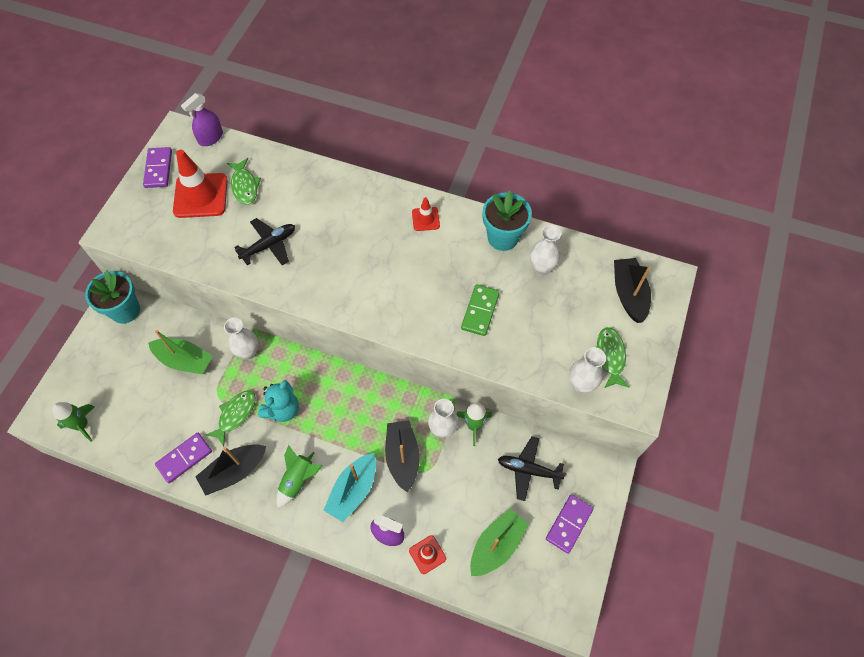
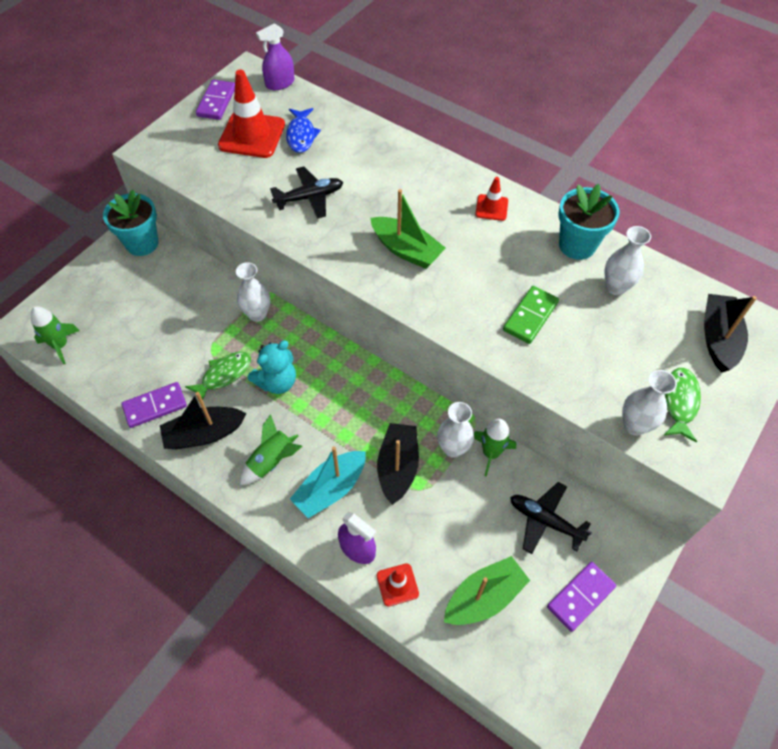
camera: 15 degrees right, 5 degrees down
green boat [148,330,213,374] -> green boat moved to [370,189,445,269]
green fish [227,158,261,205] -> blue fish [286,108,321,153]

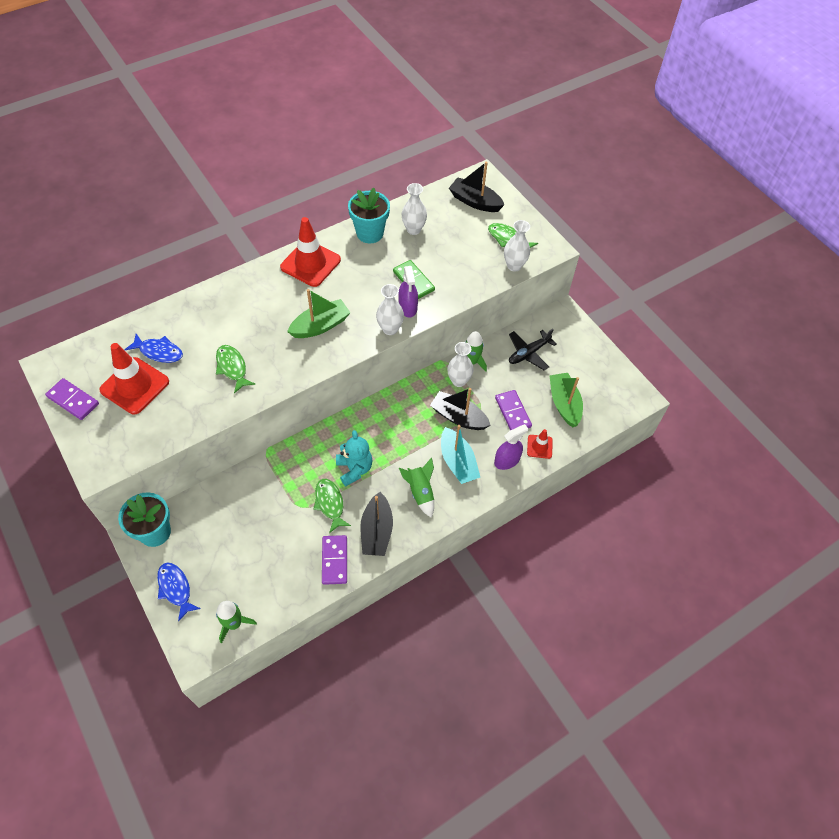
camera: 70 degrees left, 0 degrees up
white vase [236,262,270,322] -> white vase moved to [376,284,404,335]
purple spray bottle [256,23,295,90] -> purple spray bottle moved to [398,266,418,317]
black plane [270,166,343,219] -> green fish [216,345,255,393]
red traffic cone [475,177,508,221] -> red traffic cone [280,217,341,287], size x1.96
purple domino [547,562,616,632] -> purple domino moved to [495,390,532,430]
none -> blue fish [157,562,201,622]

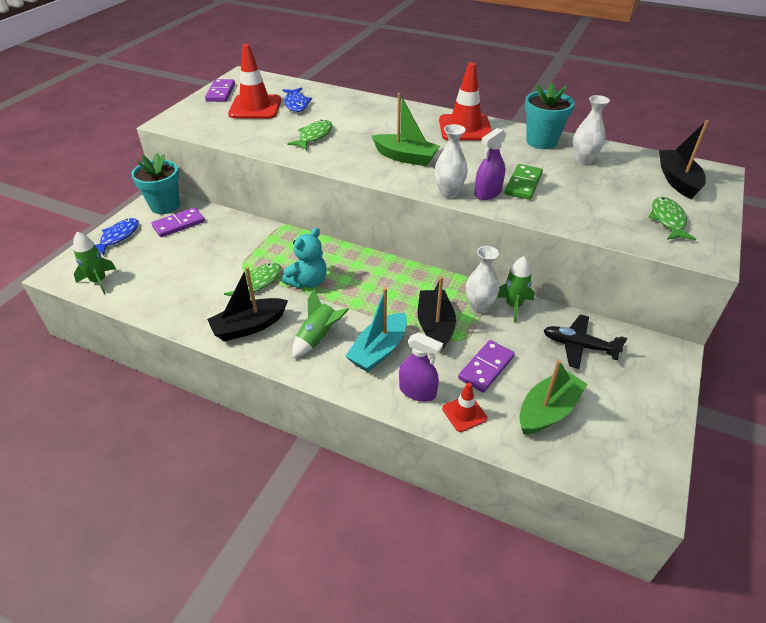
camera: 60 degrees right, 15 degrees down
purple domino [322,535,347,585] -> purple domino moved to [152,207,205,237]
white vase [504,220,530,271] -> none

